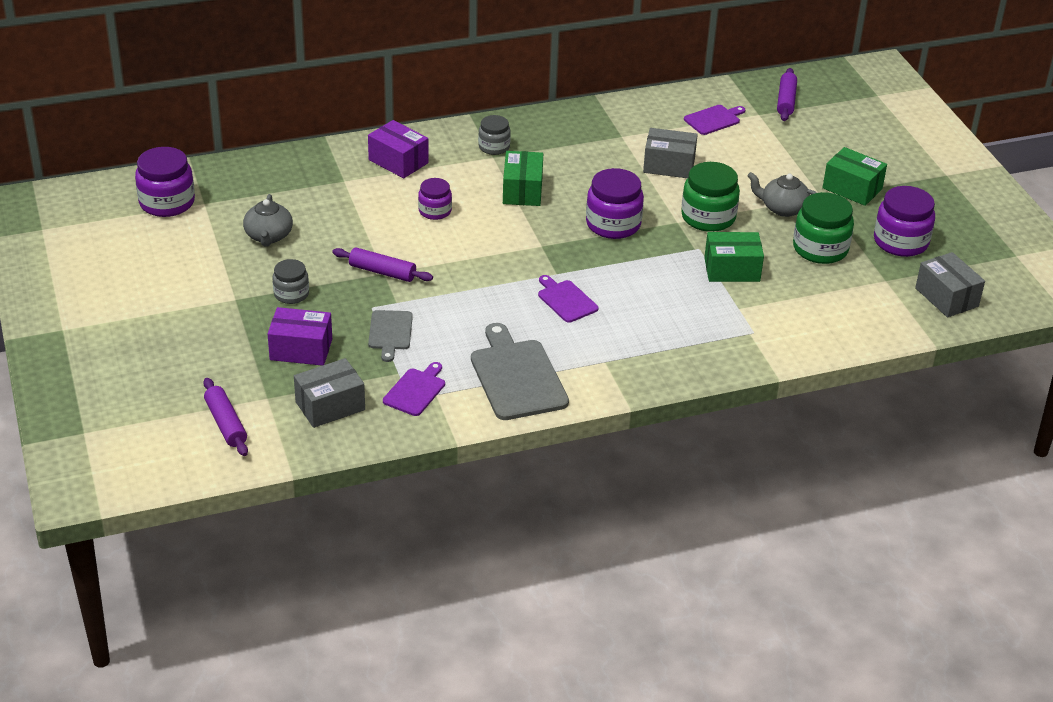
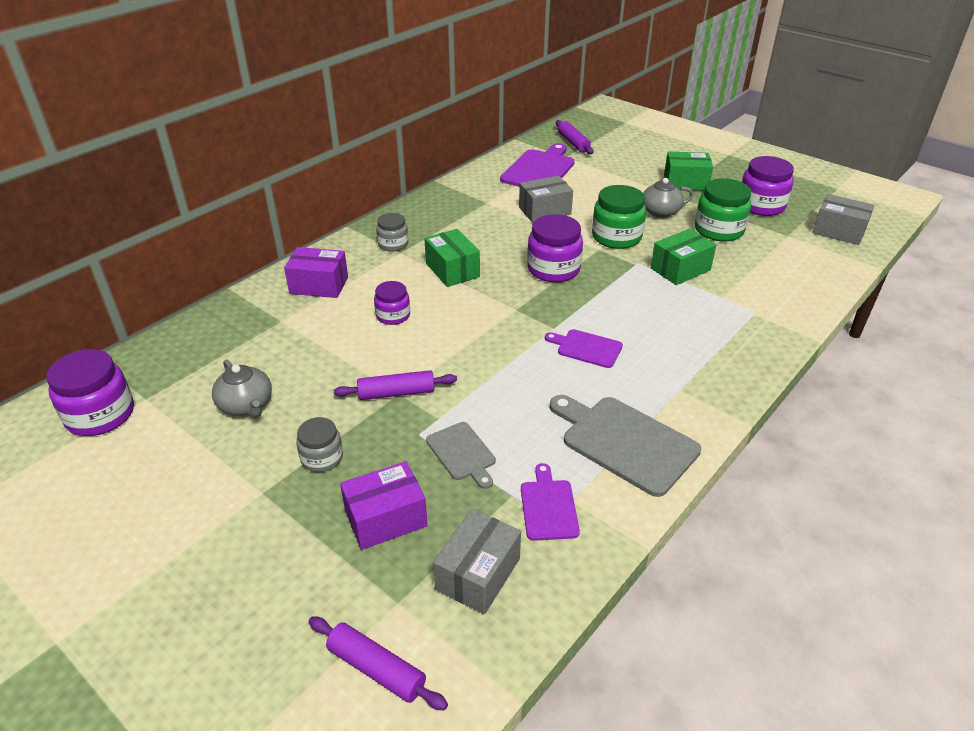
camera: 30 degrees left, 0 degrees up
purple cutting board [684,105,745,135] -> purple cutting board [500,143,575,187], size x1.78

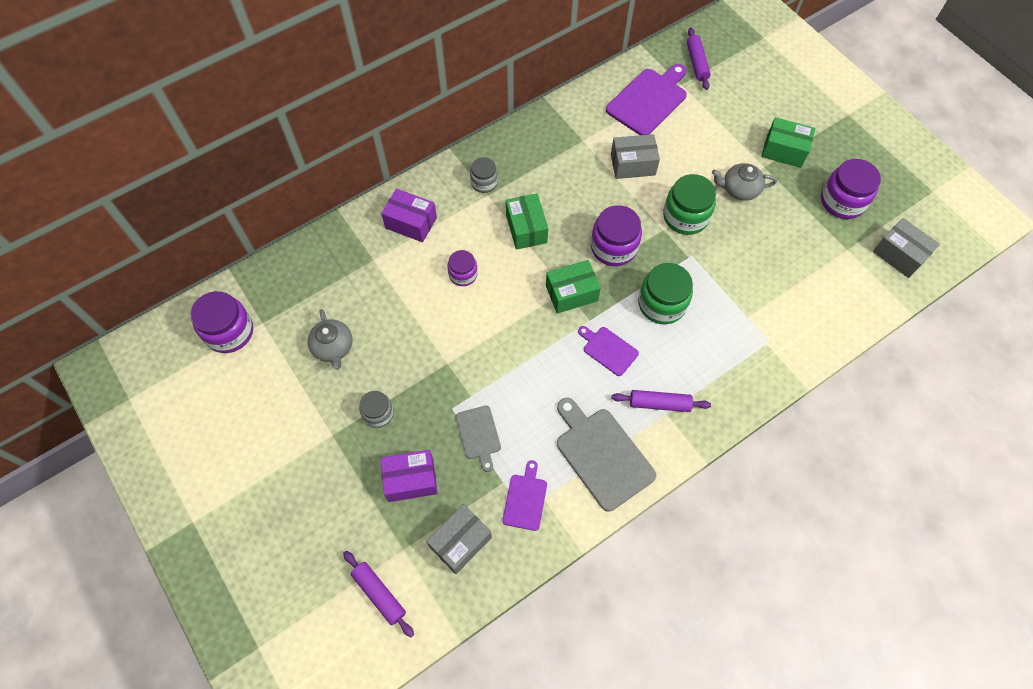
camera: 15 degrees right, 25 degrees up
purple rolling pin [334,370,457,400] -> purple rolling pin moved to [612,390,711,412]
green box [651,229,716,285] -> green box moved to [546,260,601,314]
green jar [695,178,751,241] -> green jar moved to [638,263,693,324]

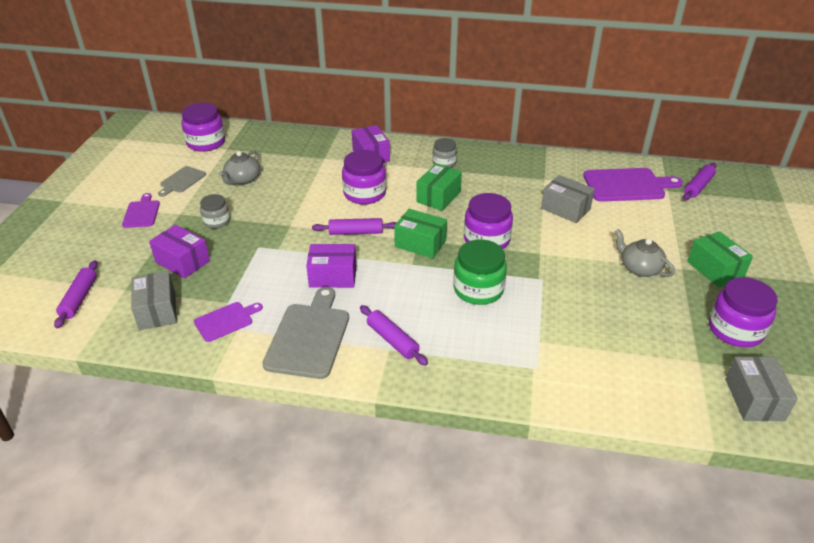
camera: 45 degrees right, 25 degrees down
grey box [426,504,492,574] -> grey box turned 75 degrees clockwise [131,271,177,330]
purple jar [447,250,478,286] -> purple jar [342,150,386,204], size x1.67
grey cutting board [456,405,501,472] -> grey cutting board moved to [158,166,206,197]
purple cutting board [578,326,639,376] -> purple cutting board moved to [122,193,160,228]
green jar [663,174,716,235] -> none
none -> purple box [306,244,356,288]
none -> purple rolling pin [312,218,397,235]

